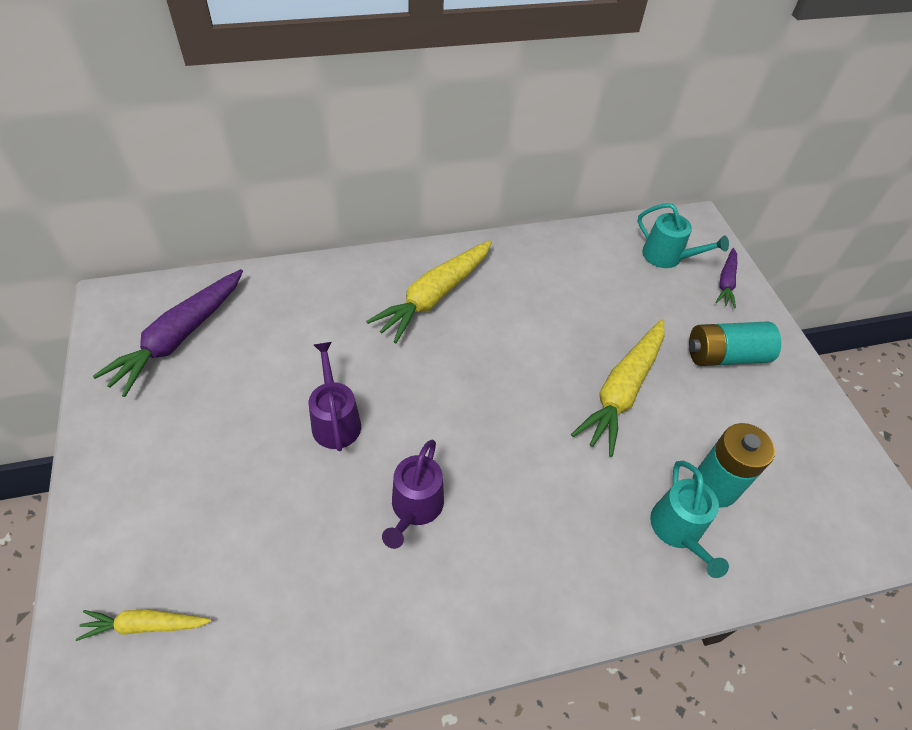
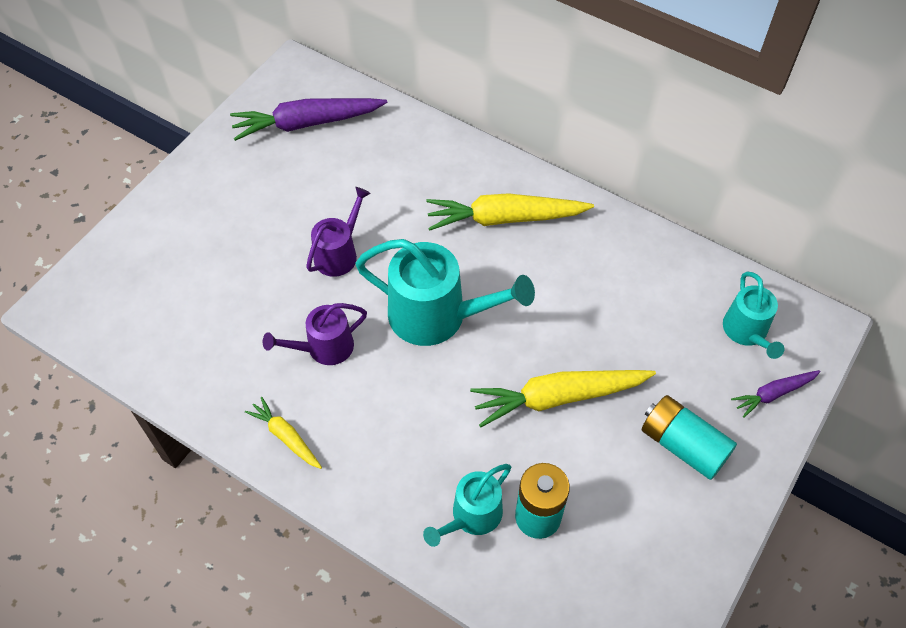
camera: 50 degrees right, 5 degrees up
yellow carrot [76,609,212,641] -> yellow carrot moved to [245,397,322,469]
none -> turquoise watering can [355,239,535,346]

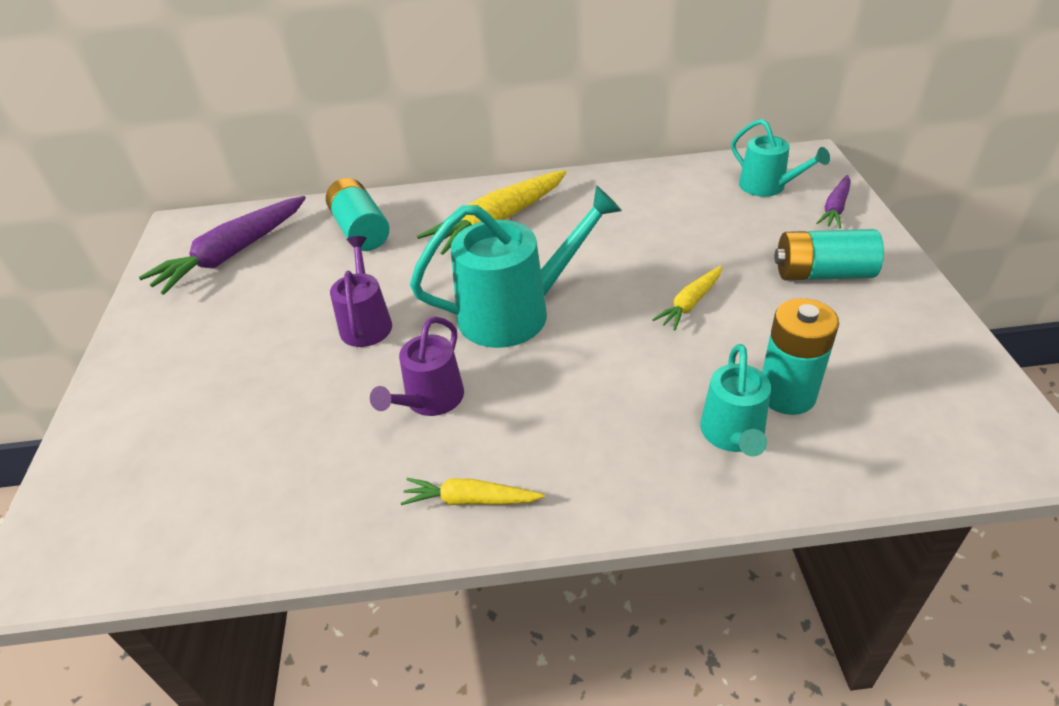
camera: 35 degrees left, 15 degrees down
yellow carrot [470,370,656,427] -> yellow carrot [652,266,722,331], size x0.53
none -> turquoise battery [326,178,389,251]

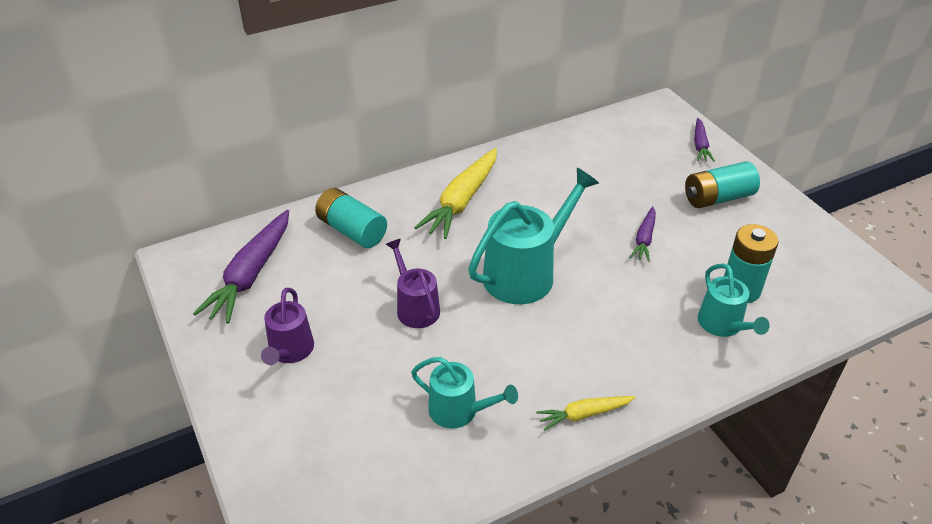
camera: 25 degrees left, 0 degrees up
purple watering can [370,316,464,416] -> purple watering can moved to [261,288,314,365]
yellow carrot [652,266,722,331] -> purple carrot [630,206,656,262]
turquoise watering can [731,119,830,197] -> turquoise watering can moved to [411,357,518,429]

